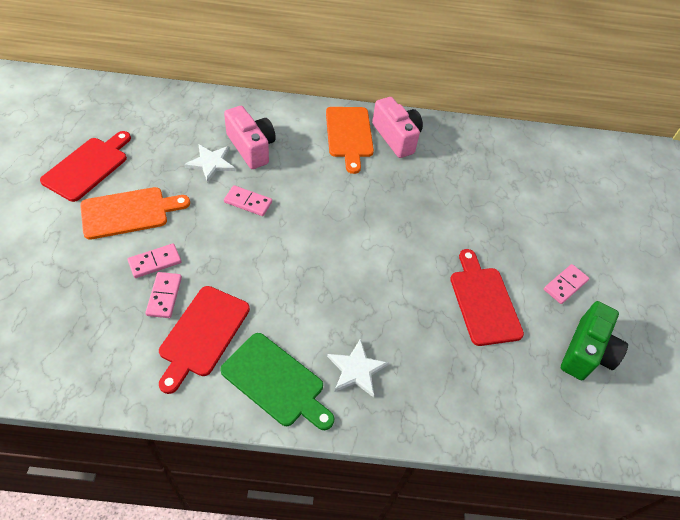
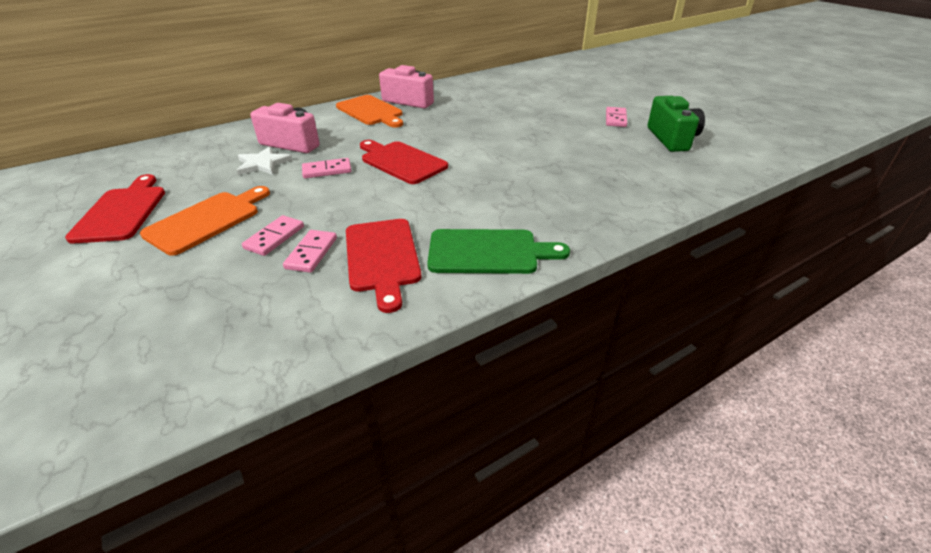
camera: 30 degrees left, 15 degrees down
pink domino [145,272,182,318] -> pink domino turned 45 degrees clockwise [283,230,337,273]
white star [327,339,389,397] -> none
red cutting board [450,249,524,346] -> red cutting board moved to [360,140,448,184]

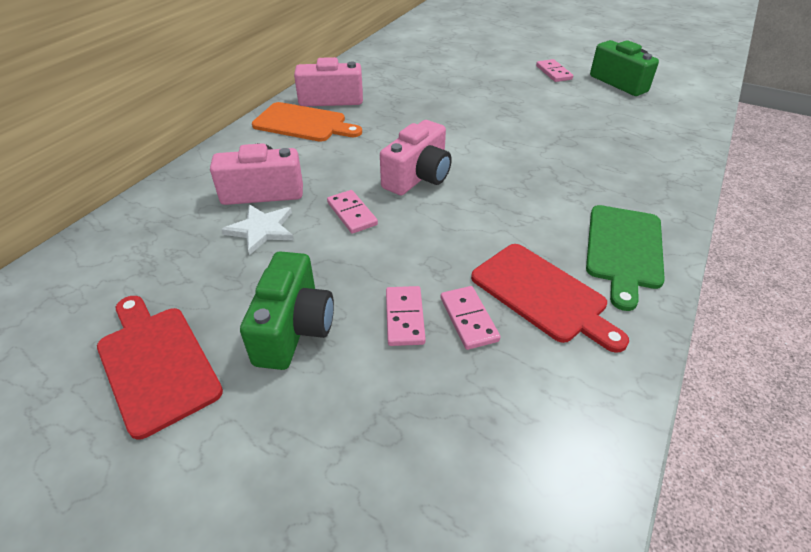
camera: 30 degrees left, 5 degrees up
orange cutting board [140,186,270,256] -> green camera [240,251,334,370]
pink domino [302,158,352,178] -> pink domino turned 75 degrees counterclockwise [327,190,378,234]
red cutting board [360,140,448,184] -> pink camera [380,120,452,195]
green cutting board [427,229,570,274] -> green cutting board turned 135 degrees clockwise [586,205,665,311]

